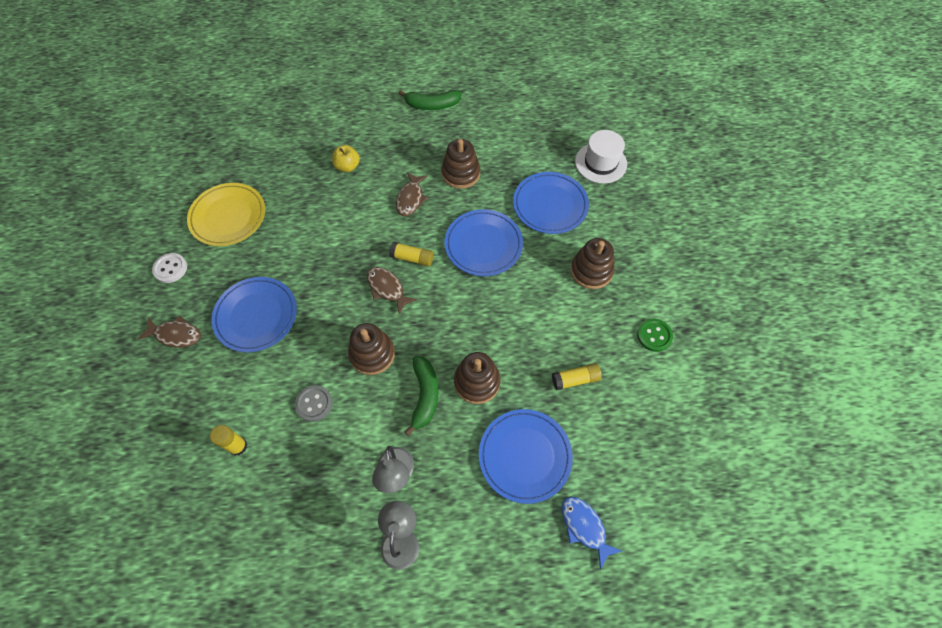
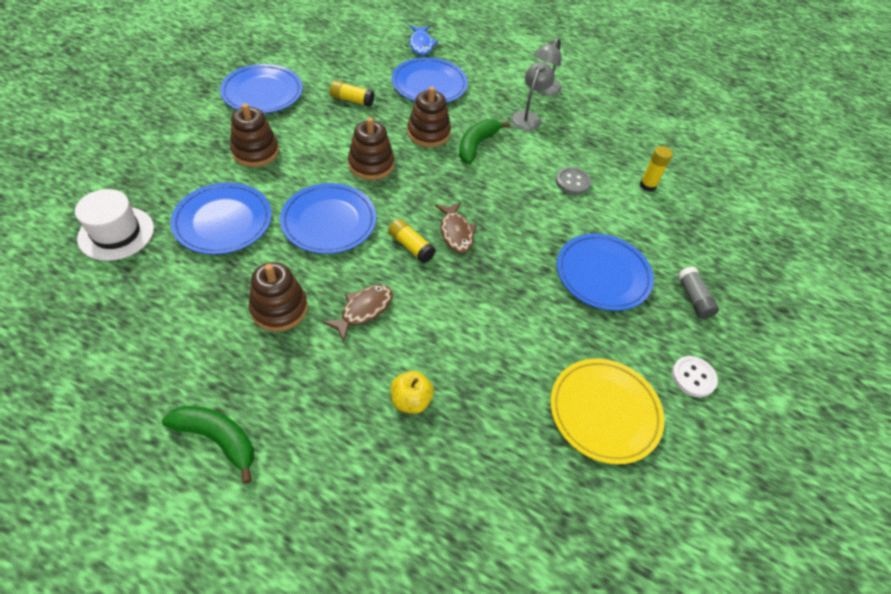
camera: 155 degrees left, 10 degrees down
brown fish [138,316,201,348] -> grey glue stick [678,267,719,319]
brown stacking toy [348,323,395,375] -> brown stacking toy moved to [348,117,394,180]
green button [637,319,673,352] -> blue plate [220,64,303,114]

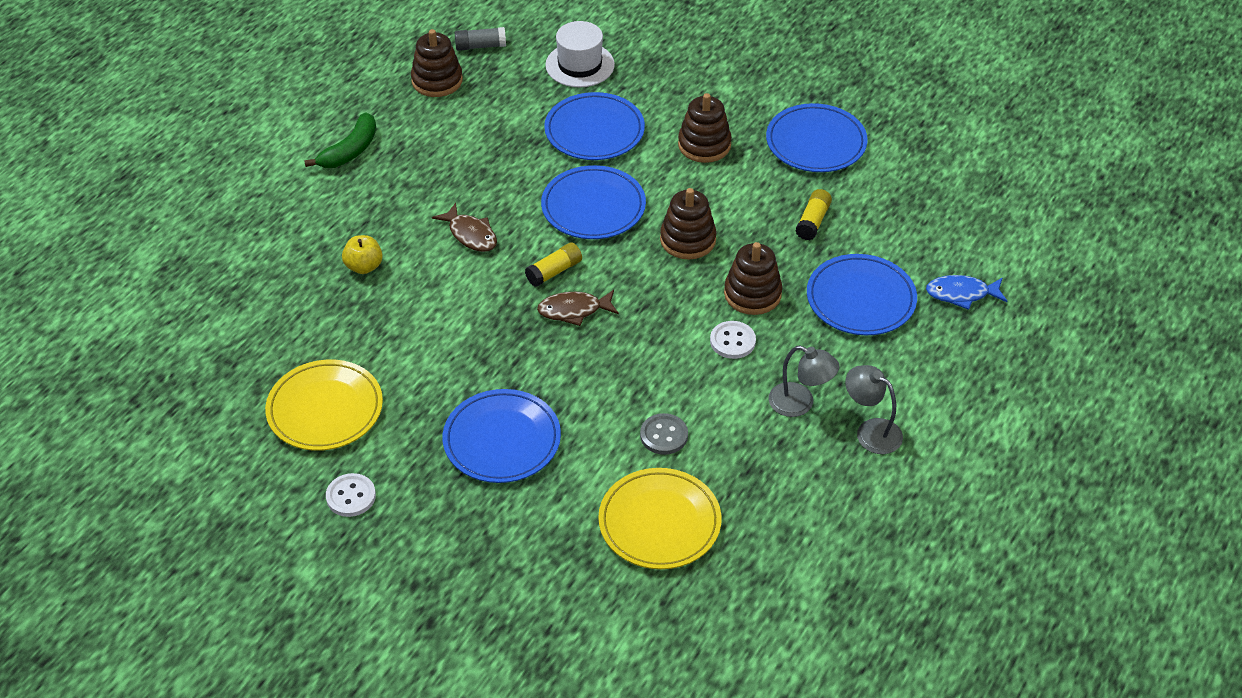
camera: 100 degrees right, 5 degrees down
brown stacking toy [249,262,308,332] -> brown stacking toy moved to [411,29,463,97]
green banana [459,119,510,164] -> white button [710,321,756,359]
yellow glue stick [640,146,673,192] -> yellow plate [598,468,722,569]
grey glue stick [678,267,719,319] -> grey glue stick moved to [455,27,506,51]

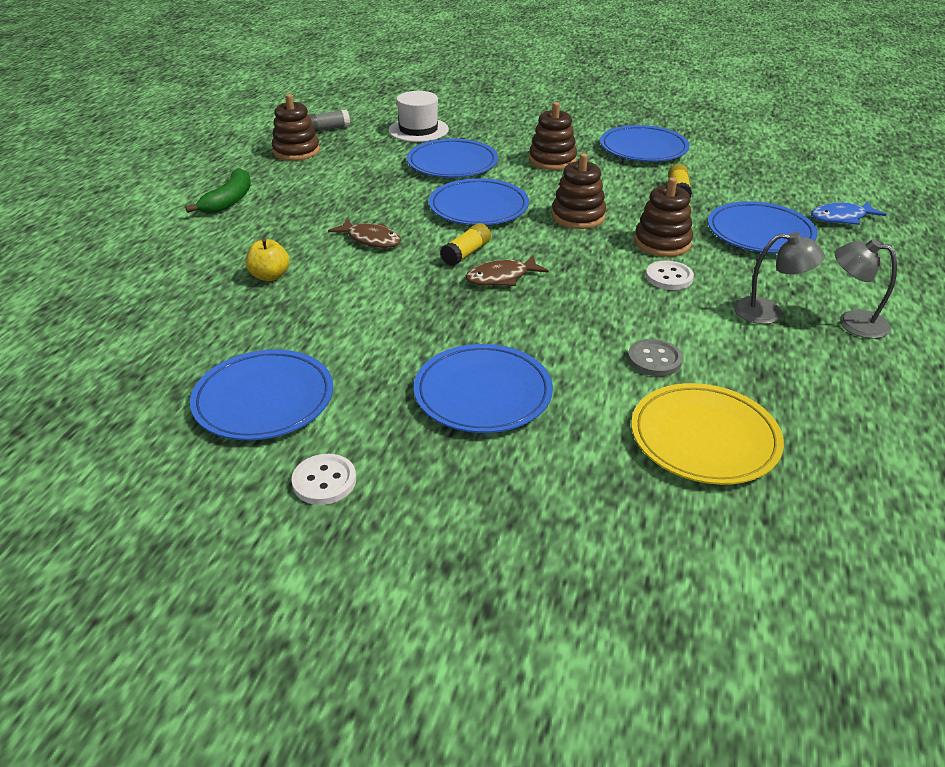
camera: 15 degrees left, 10 degrees down
yellow plate [265,360,383,451] -> blue plate [190,349,333,440]

